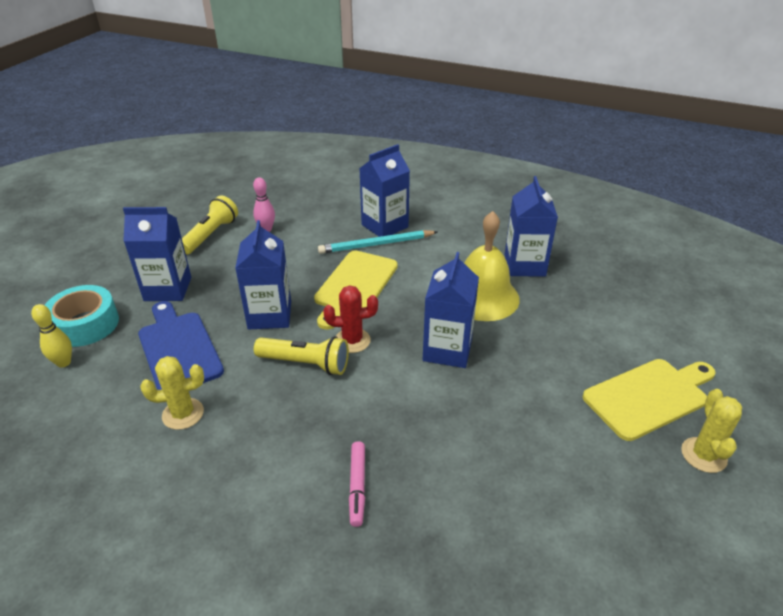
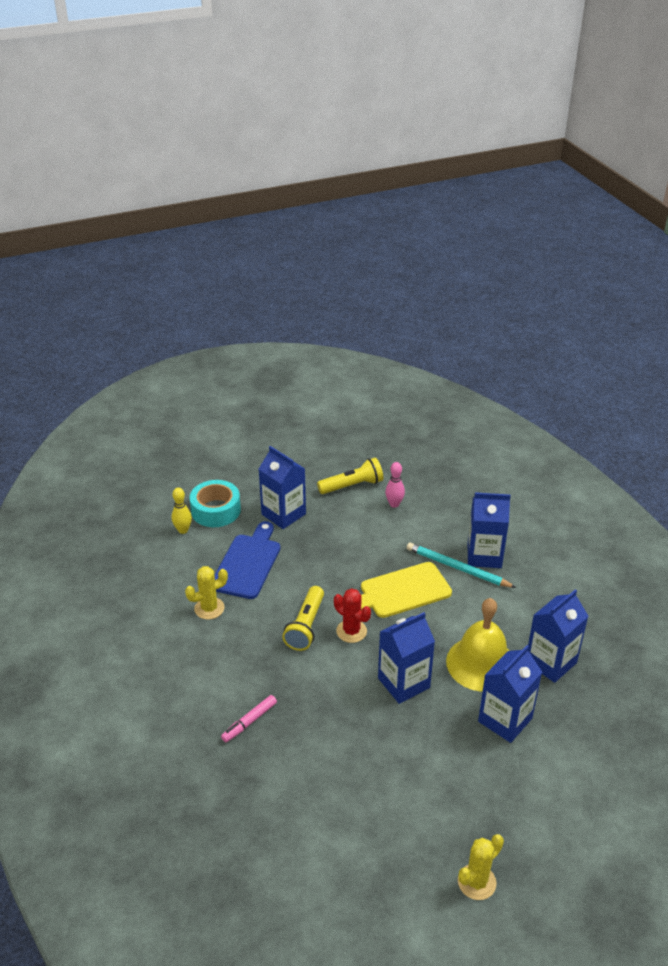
camera: 45 degrees right, 0 degrees up
yellow cactus [140,356,204,430] -> yellow cactus turned 60 degrees counterclockwise [185,566,228,620]
blue carton [235,220,291,329] -> blue carton moved to [478,645,542,743]
yellow flashlight [254,336,349,375] -> yellow flashlight turned 45 degrees clockwise [282,586,324,651]
yellow cutting board [583,359,716,441] -> none

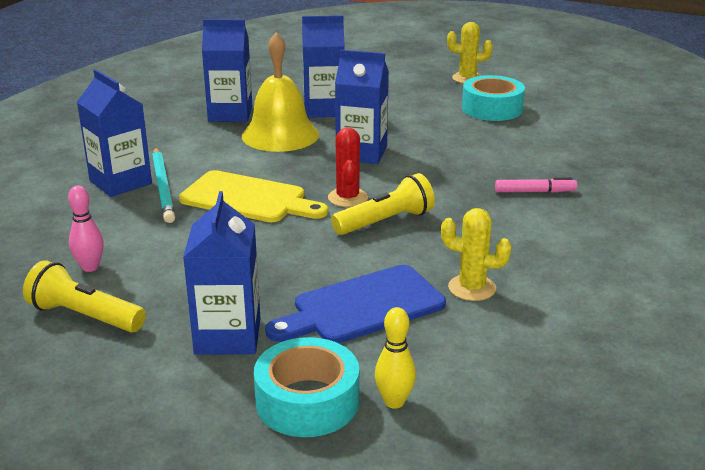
camera: 135 degrees left, 10 degrees down
none -> turquoise tape [462,75,525,121]

